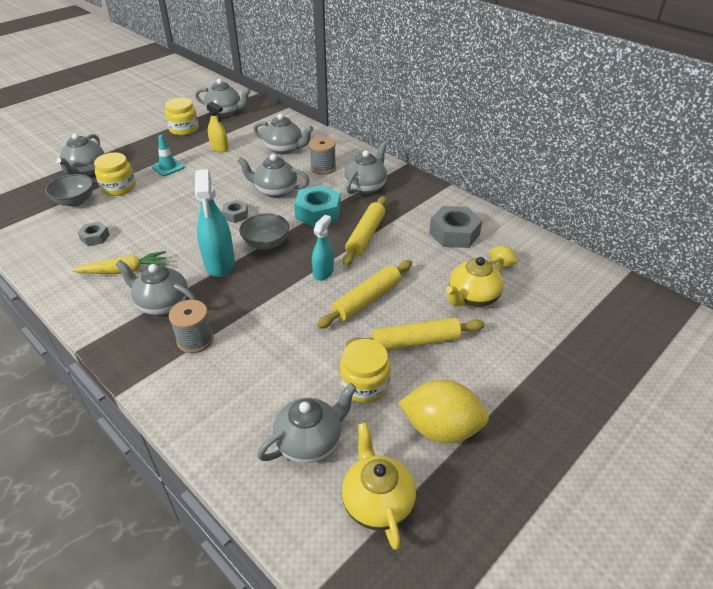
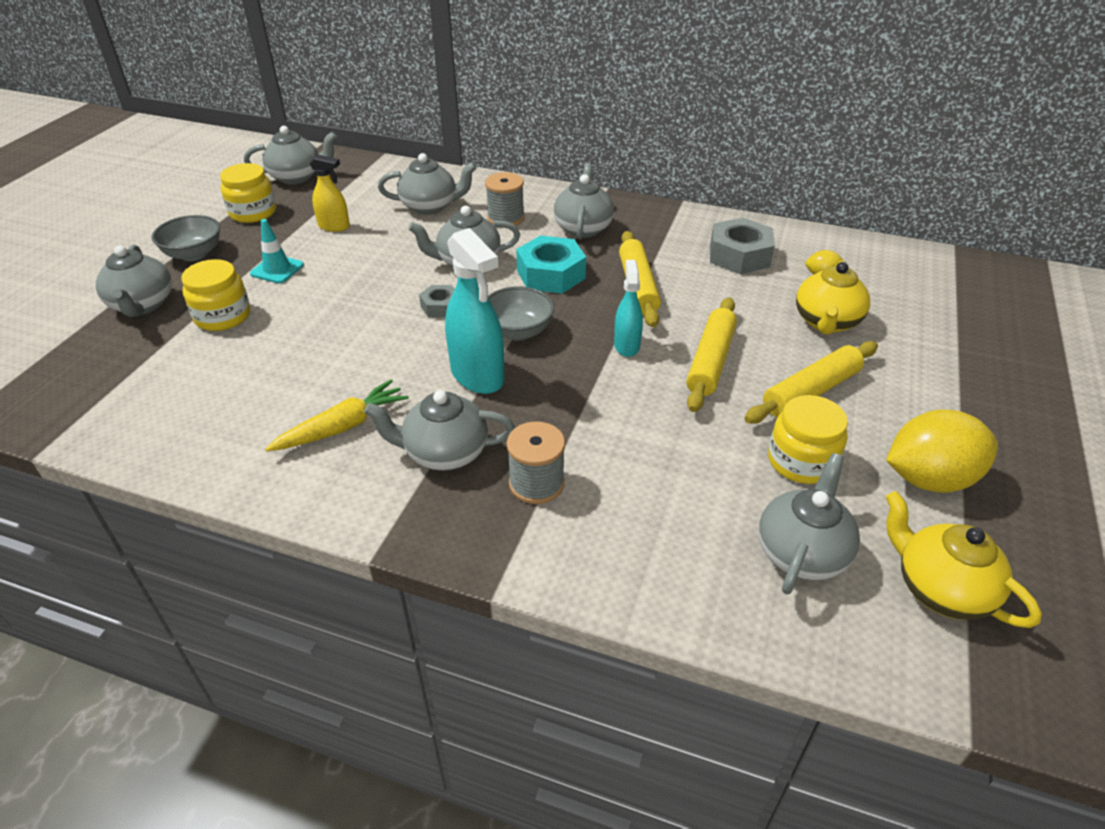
camera: 25 degrees left, 0 degrees up
grey bowl [45,174,93,207] -> grey bowl moved to [152,215,220,261]
grey nut [77,221,110,246] -> none

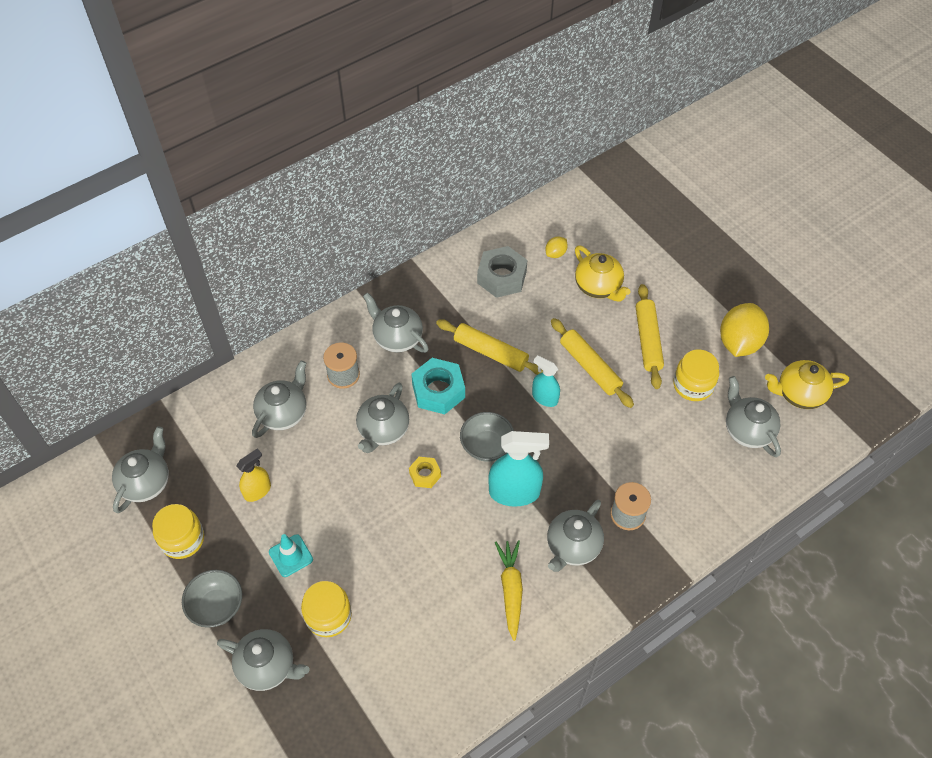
camera: 55 degrees left, 15 degrees up
grey nut [419,285,455,318] -> yellow nut [409,457,441,488]

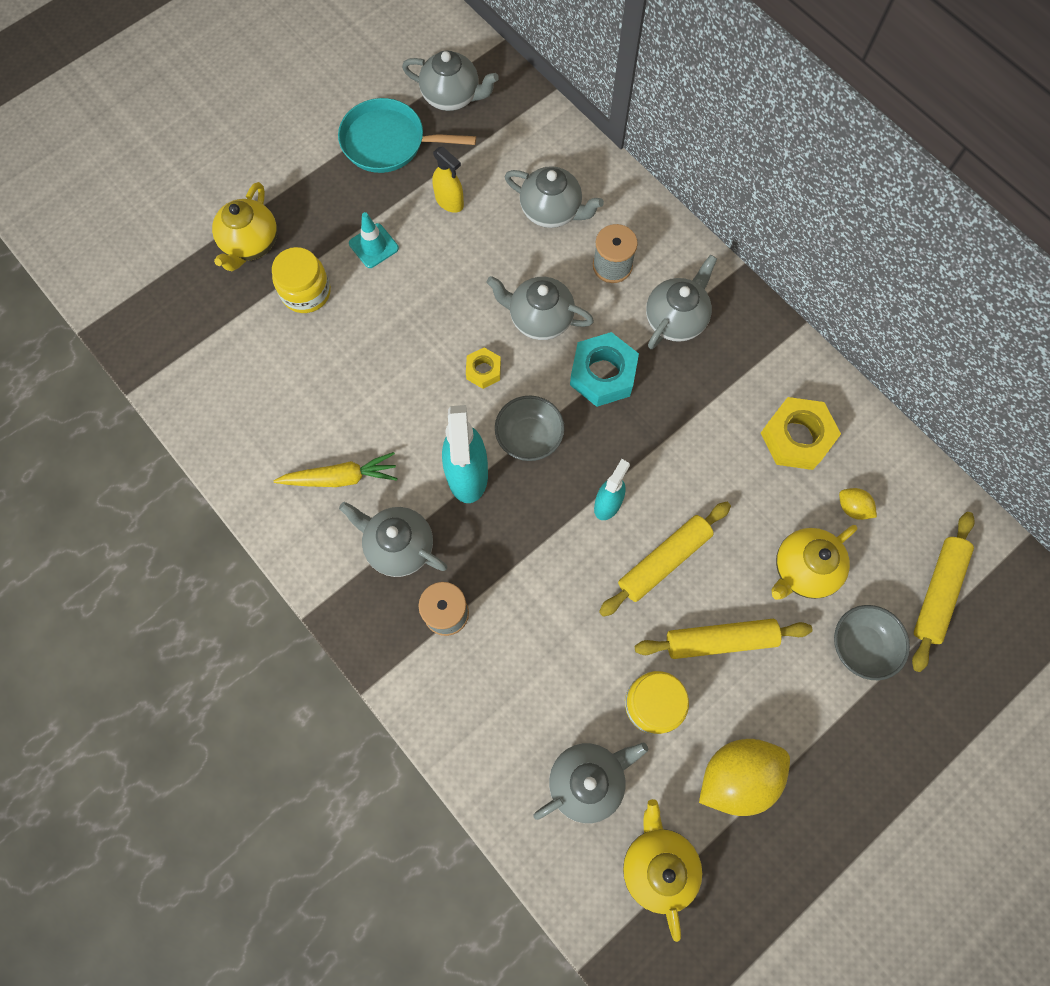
camera: 85 degrees right, 15 degrees up
yellow jar [152,504,204,559] -> turquoise pan [338,98,476,173]
grey bowl [182,570,242,628] -> grey bowl moved to [834,605,910,680]
grey teapot [217,629,310,691] -> yellow teapot [212,182,277,271]
yellow rolling pin [436,319,543,375] -> yellow rolling pin moved to [912,512,975,672]
grey nut [477,246,527,298] -> yellow nut [761,397,841,470]
yellow lemon [720,303,769,357] -> yellow lemon turned 45 degrees counterclockwise [699,739,790,816]

